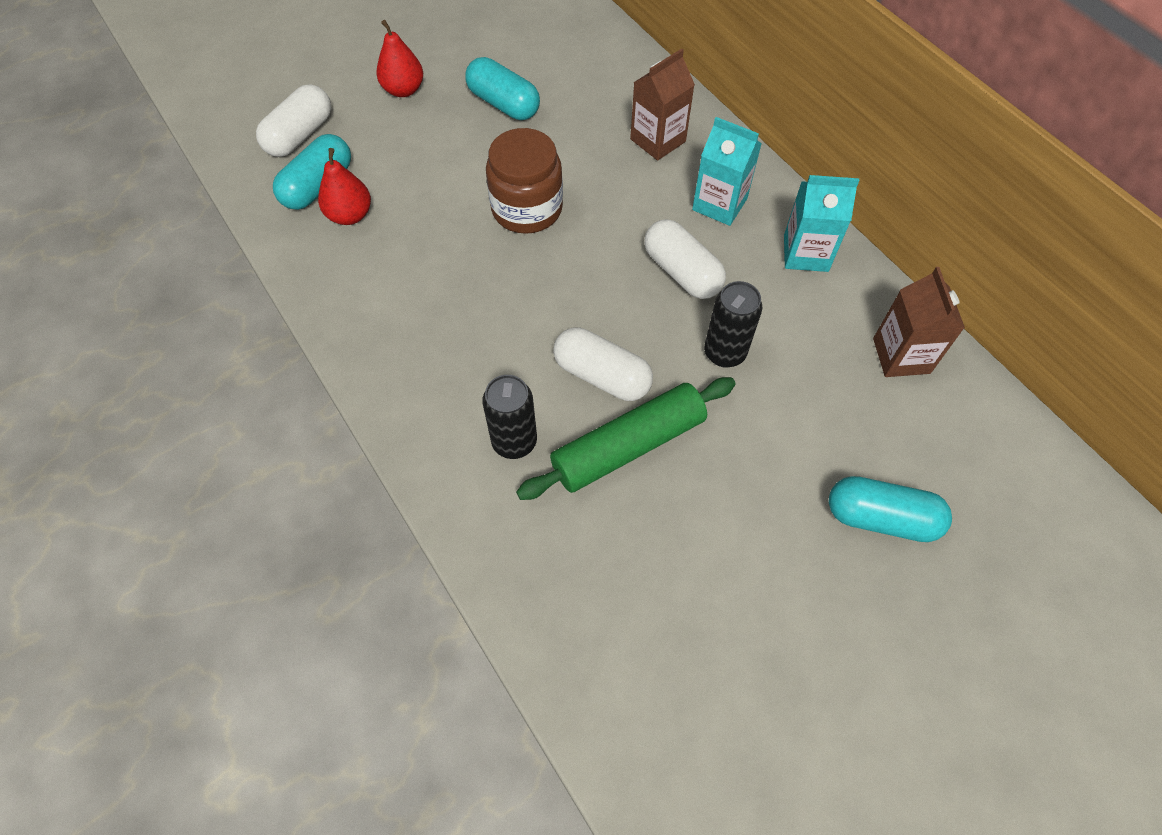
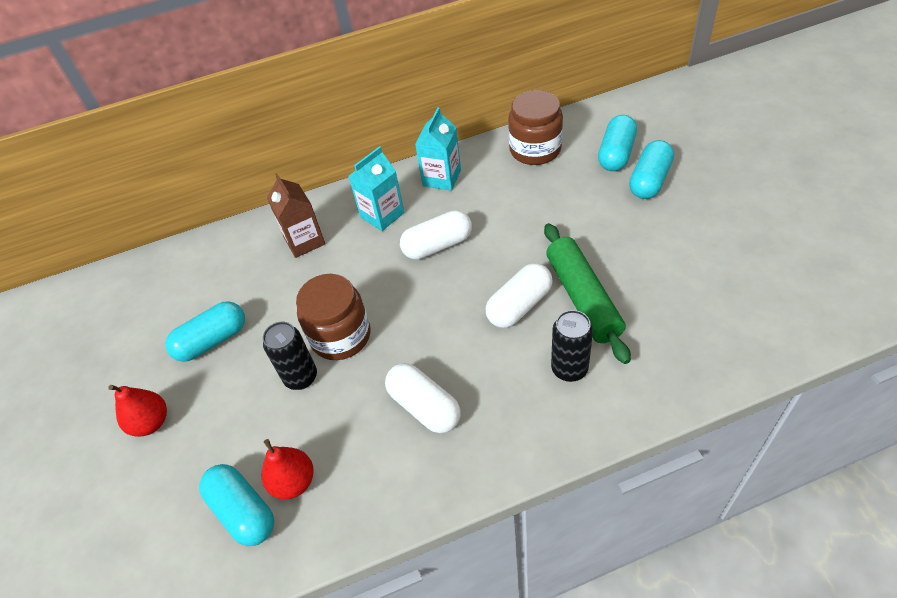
camera: 70 degrees left, 10 degrees down
white capsule [256,84,331,157] -> white capsule moved to [385,363,461,433]
black can [704,281,762,368] -> black can moved to [263,322,317,390]
brown carton [873,267,965,377] -> brown jar [508,90,563,165]
none -> turquoise capsule [598,115,637,171]

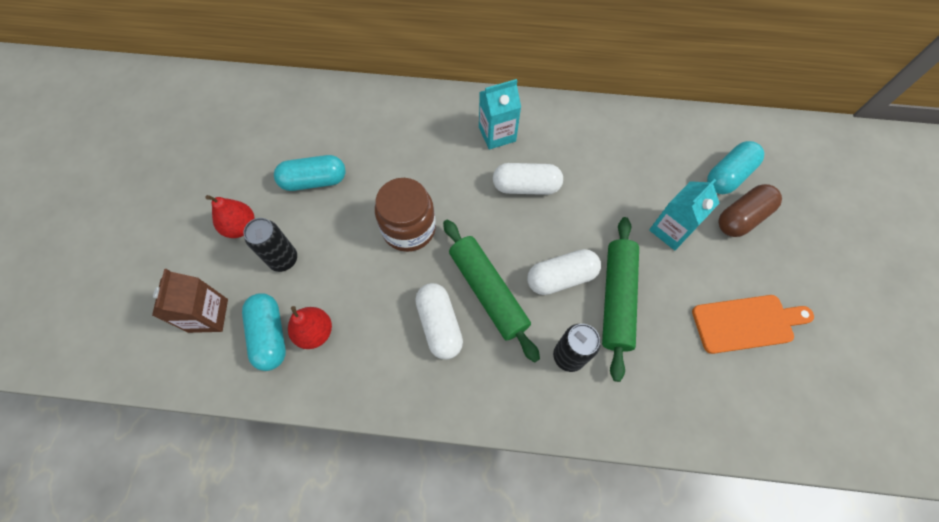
camera: 20 degrees right, 15 degrees up
black can [263,322,317,390] -> black can moved to [243,218,297,272]
brown carton [267,173,325,258] -> brown carton moved to [152,269,228,333]
turquoise carton [415,107,461,191] -> turquoise carton moved to [649,179,719,250]
brown jar [508,90,563,165] -> none
turquoise capsule [629,140,674,199] -> brown capsule [718,184,782,237]
none -> green rolling pin [443,220,540,362]
none -> orange cutting board [692,295,814,354]

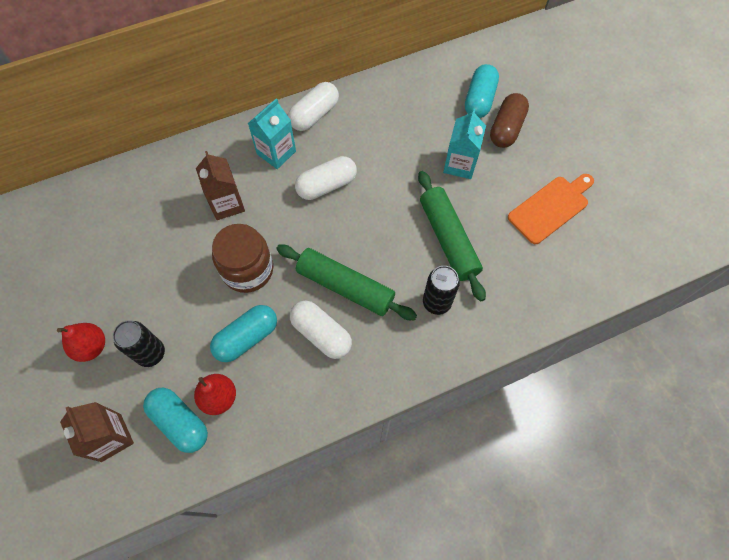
camera: 30 degrees left, 0 degrees up
turquoise capsule [274,155,346,191] -> turquoise capsule moved to [210,305,277,362]
white capsule [527,249,601,295] -> white capsule moved to [288,82,339,131]
none -> brown carton [196,151,245,220]

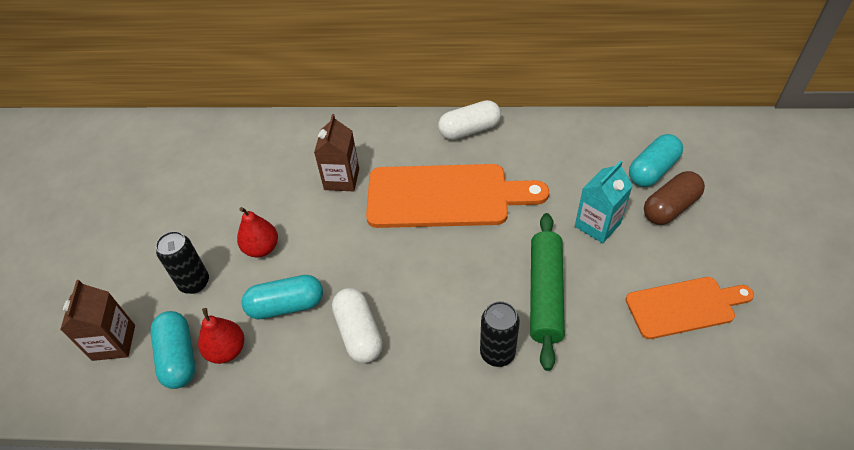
camera: 30 degrees right, 15 degrees down
red pear [57,323,105,362] -> red pear moved to [237,207,278,257]
brown jar [212,224,273,293] -> none
turquoise carton [248,98,296,169] -> none
green rolling pin [276,245,417,320] -> none
white capsule [295,156,357,200] -> orange cutting board [366,164,549,228]

